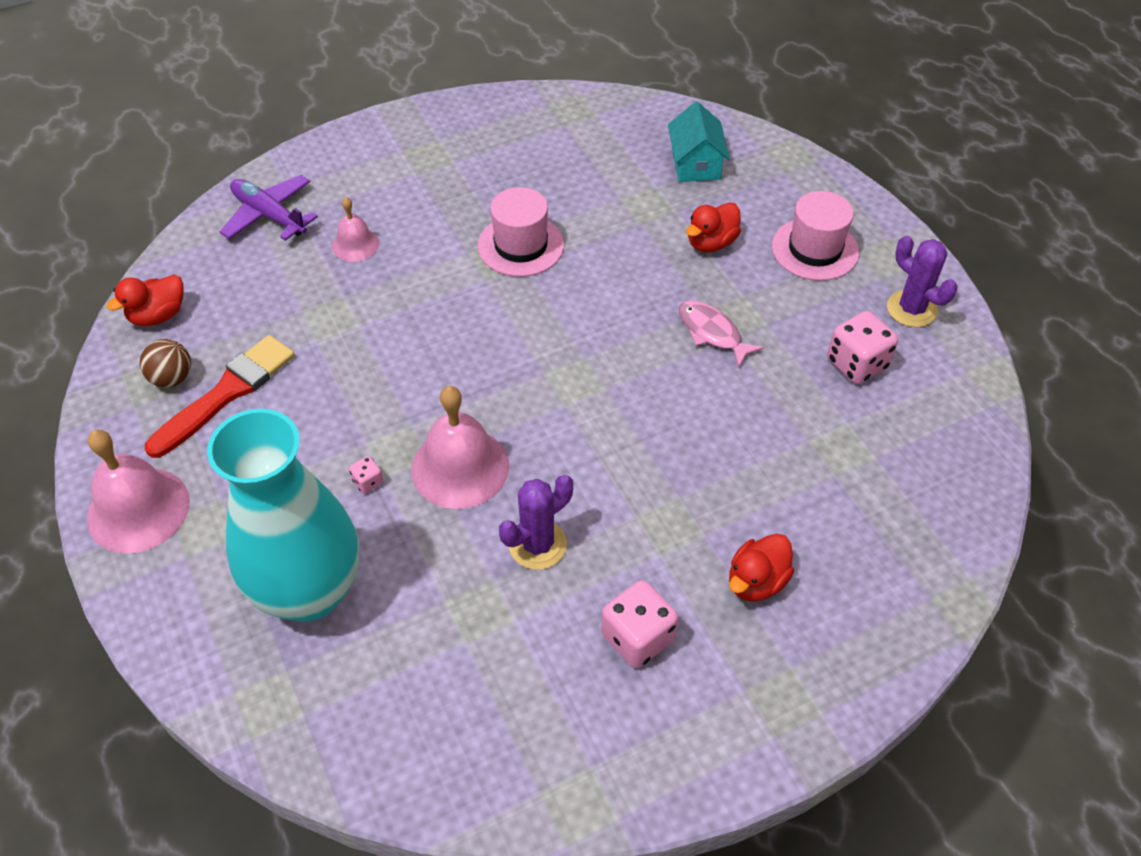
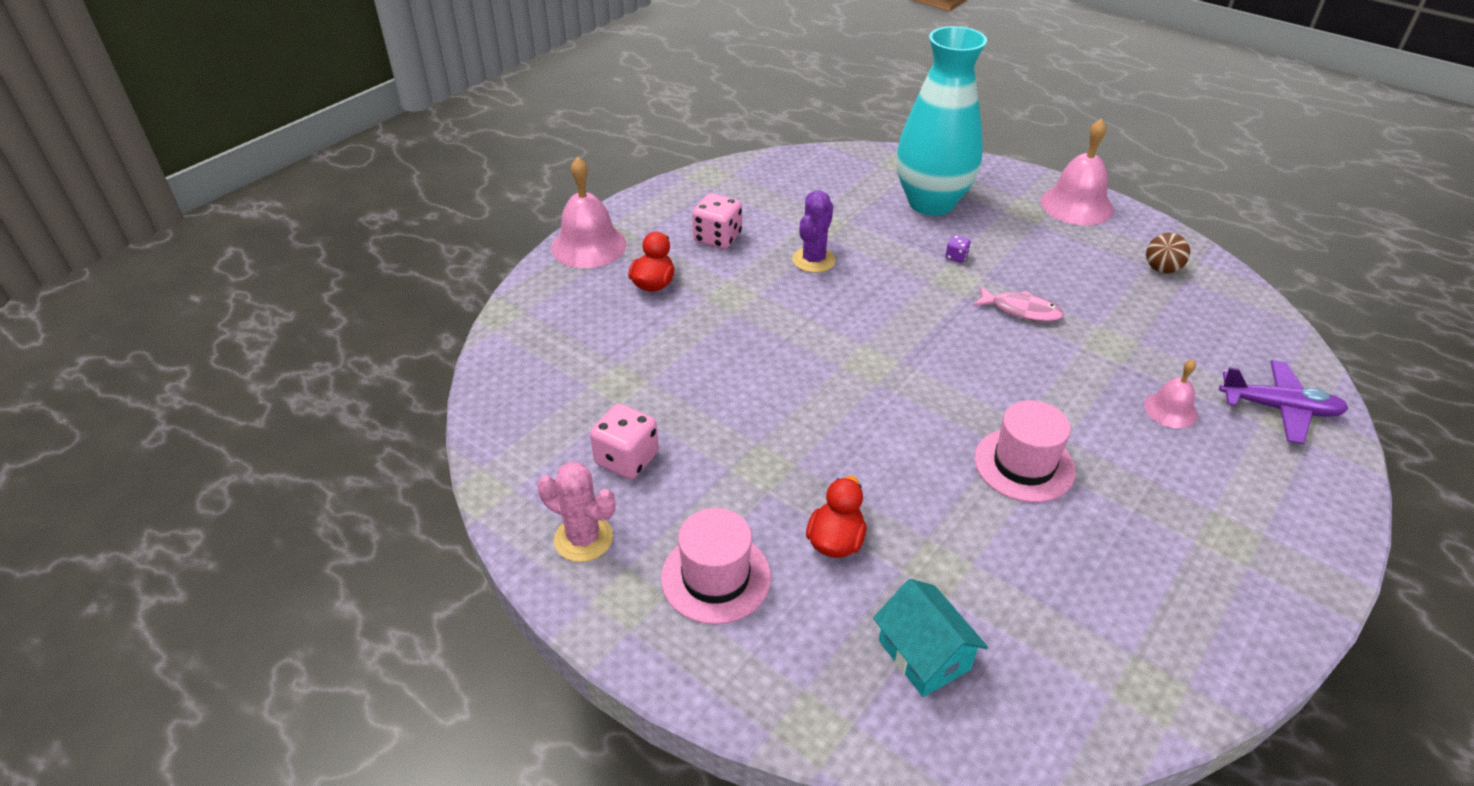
camera: 155 degrees right, 10 degrees down
red duck [107,275,184,326] -> none
red brush [145,335,295,458] -> none
pink dice [349,456,383,494] -> purple dice [945,235,971,263]
pink bell [412,386,509,509] -> pink bell moved to [551,157,626,268]
pink fish [679,301,764,367] -> pink fish moved to [973,286,1064,322]
purple cactus [887,236,957,327] -> pink cactus [538,462,615,562]

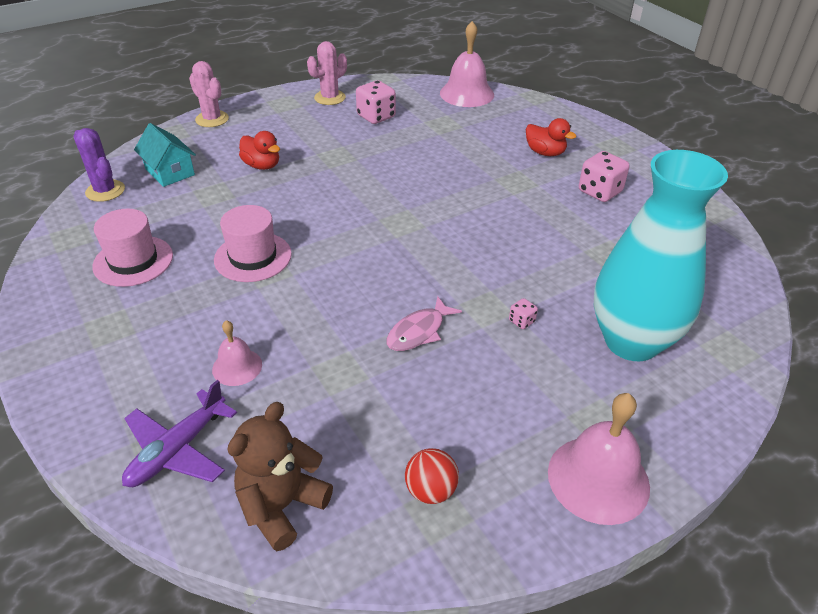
camera: 110 degrees right, 0 degrees up
pink bell [551,157,626,268] -> pink bell moved to [440,21,494,107]
pink hat [661,508,771,624] -> pink hat moved to [92,209,173,287]
purple cactus [792,190,836,273] -> purple cactus moved to [73,128,125,202]
turquoise house [873,579,988,697] -> turquoise house turned 60 degrees clockwise [134,123,196,187]
purple dice [945,235,971,263] -> pink dice [509,298,538,329]
brown ball [1146,233,1190,273] -> red ball [405,448,459,504]
none -> pink cactus [189,61,229,127]
none -> brown teddy bear [227,402,333,551]

